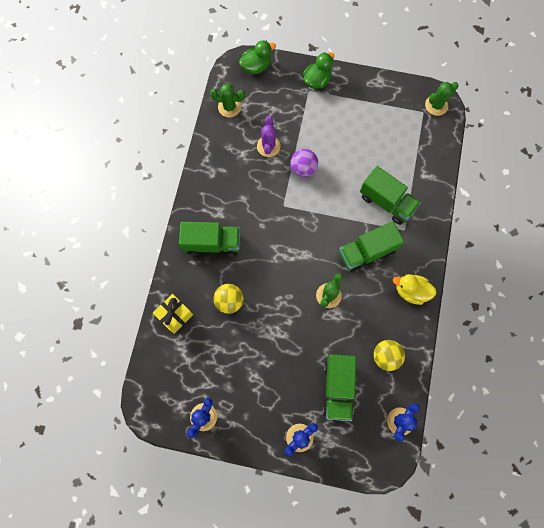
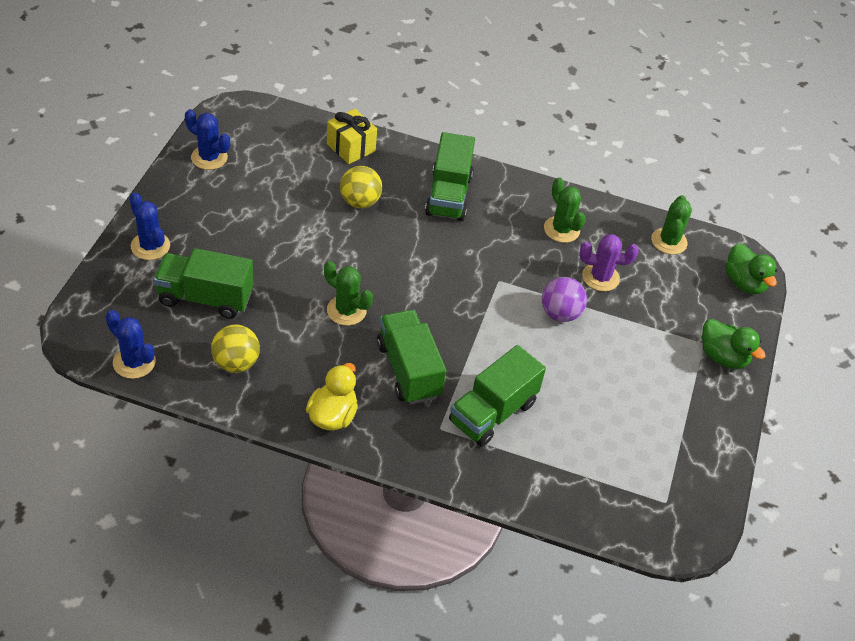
camera: 90 degrees right, 25 degrees down
green cactus [425,82,459,116] -> green cactus moved to [544,177,586,243]

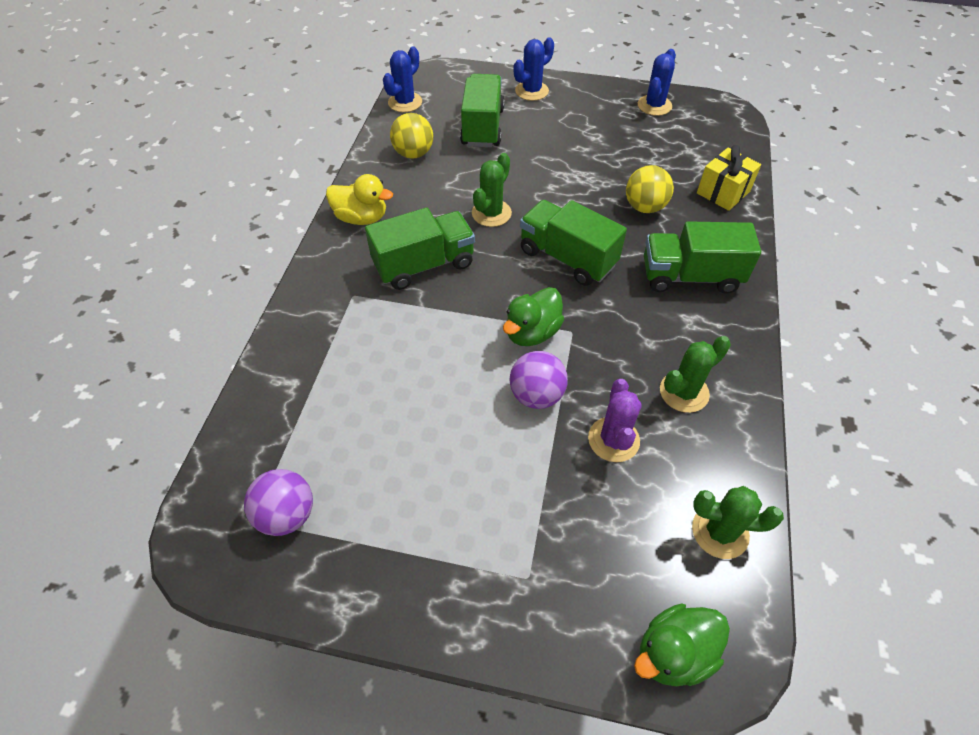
camera: 90 degrees right, 5 degrees up
green truck [449,345,546,447] -> green truck moved to [520,200,627,286]
green duck [702,319,766,369] -> green duck moved to [503,287,564,346]
none -> purple ball [244,469,313,536]

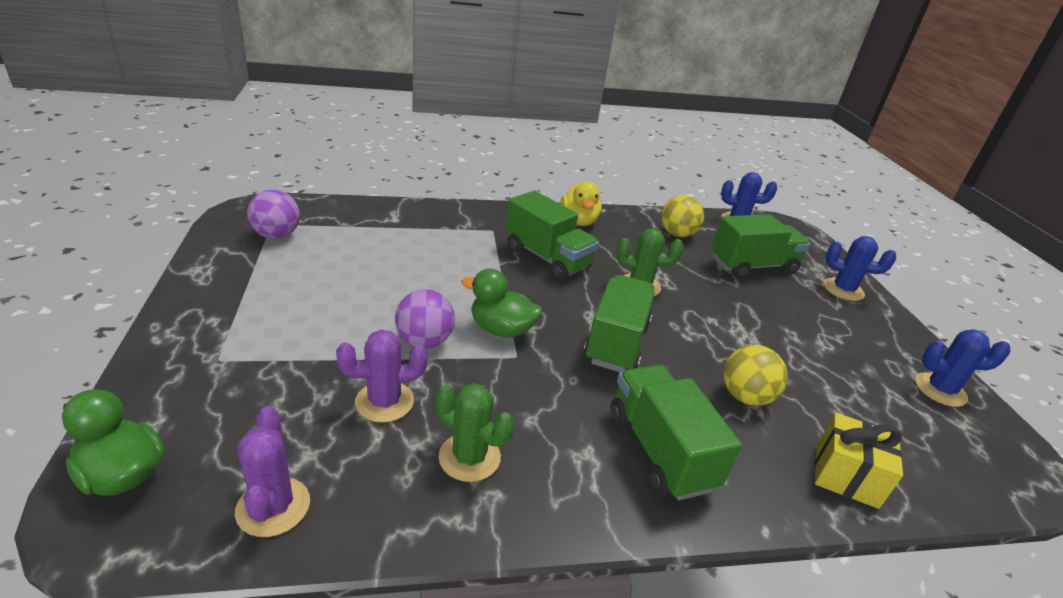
camera: 65 degrees right, 20 degrees down
green cactus [692,486,784,559] -> purple cactus [235,406,310,537]

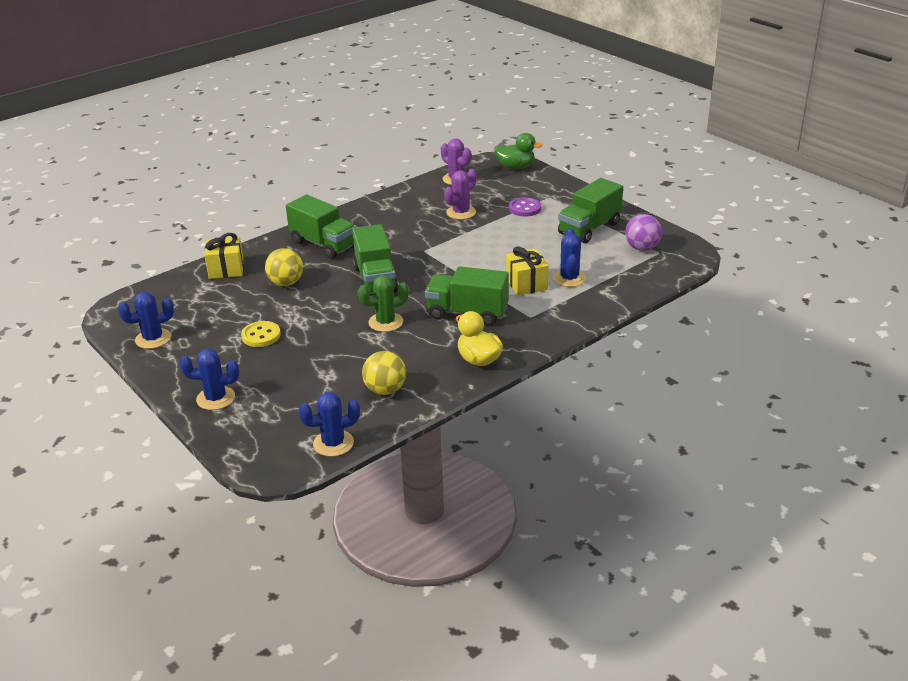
camera: 155 degrees right, 0 degrees up
purple ball [395,289,455,348] -> none
green cactus [435,383,515,482] -> none
green duck [461,269,542,337] -> none
green truck [711,214,810,278] -> green truck moved to [558,178,623,243]
none -> yellow button [241,321,281,347]
none -> yellow gift [506,246,548,295]
none -> purple button [509,197,541,217]
none -> blue cactus [553,228,586,287]

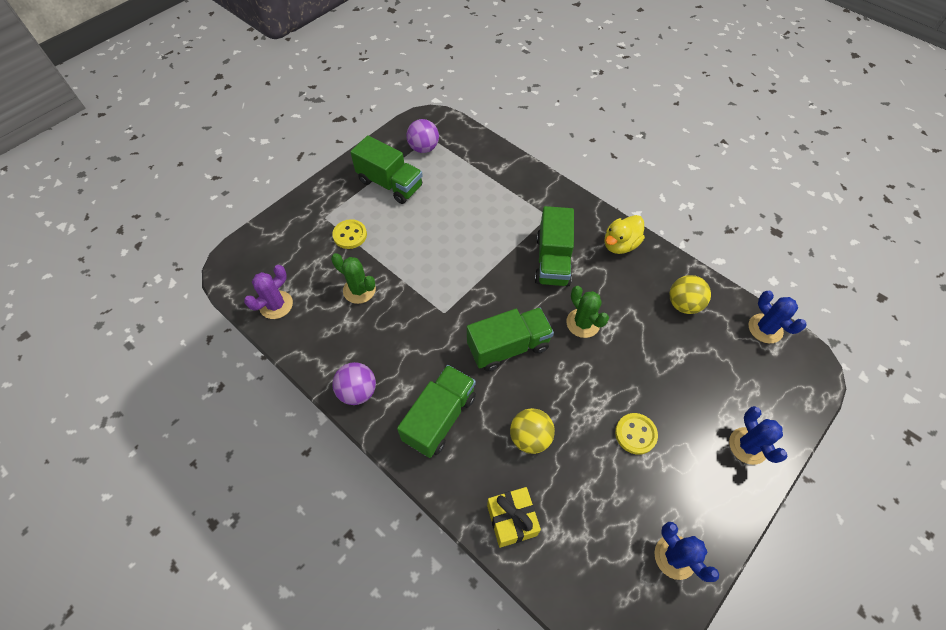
camera: 100 degrees left, 25 degrees up
purple cactus [444,169,476,220] -> green cactus [331,253,376,304]
green duck [494,133,543,169] -> none
yellow gift [506,246,548,295] -> none
purple button [509,197,541,217] -> yellow button [332,219,367,249]
blue cactus [553,228,586,287] -> none
none -> purple ball [332,362,376,405]

